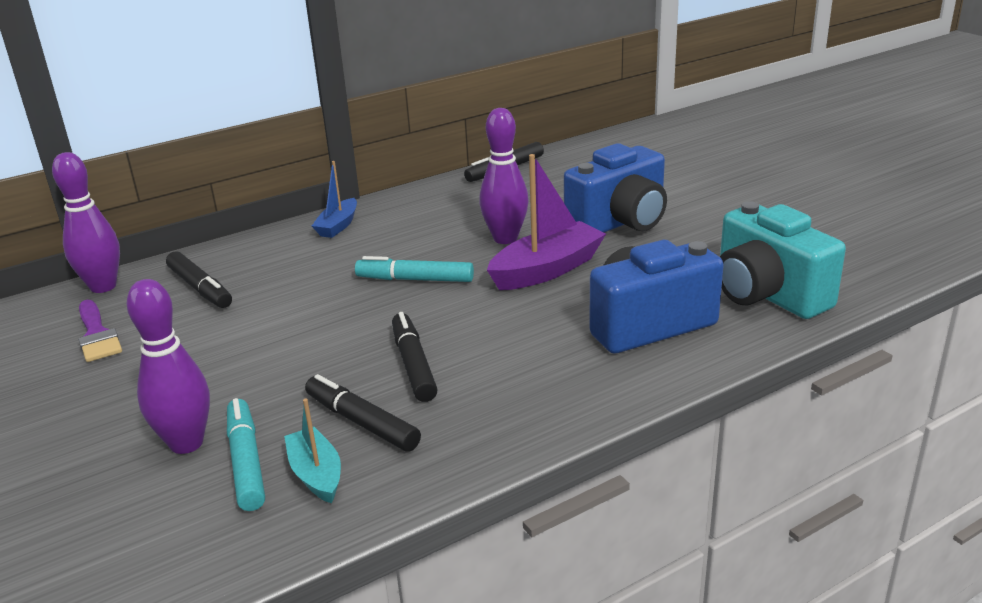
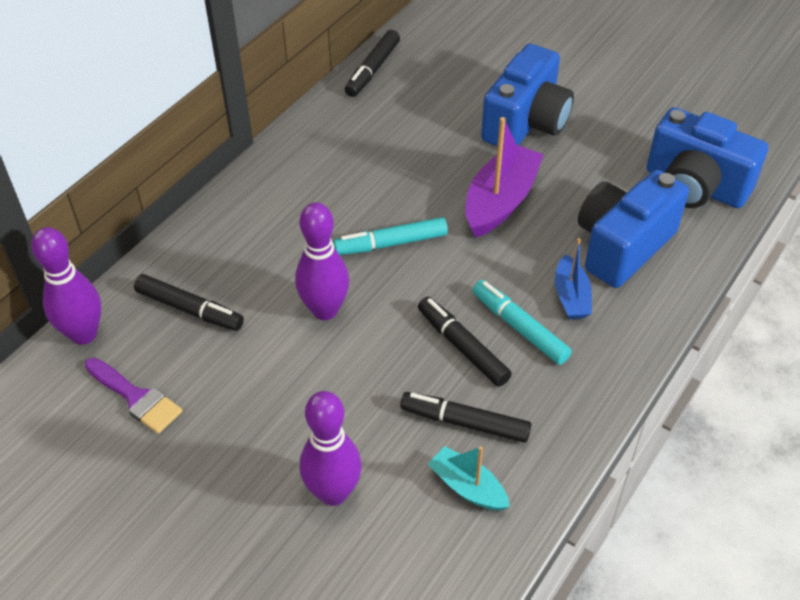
camera: 25 degrees left, 20 degrees up
turquoise marker [227,398,265,511] -> turquoise marker moved to [473,280,572,365]
blue boat [312,161,357,238] -> blue boat moved to [555,238,592,319]
purple bowling pin [479,108,529,244] -> purple bowling pin moved to [295,202,349,320]
turquoise camera [720,201,846,319] -> blue camera [647,107,768,208]

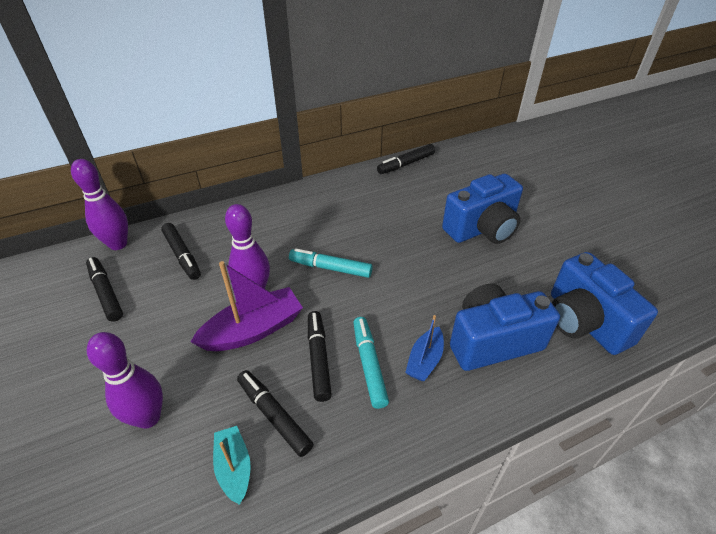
camera: 30 degrees right, 5 degrees down
purple brush [85,358,182,434] -> black marker [86,257,123,322]
purple boat [466,117,544,238] -> purple boat moved to [190,261,303,351]

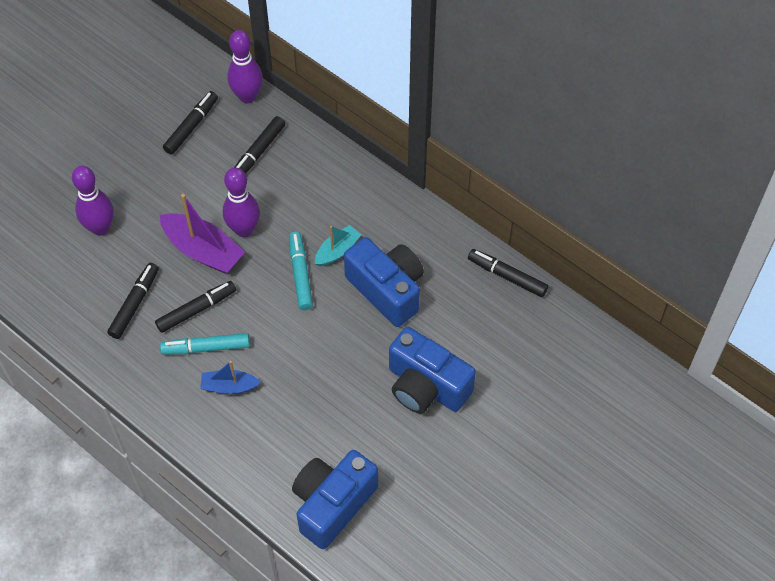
camera: 65 degrees right, 15 degrees up
turquoise boat [213,426,251,505] -> turquoise boat moved to [315,225,361,266]
turquoise marker [353,317,389,409] -> turquoise marker turned 150 degrees counterclockwise [160,333,250,355]
blue camera [450,284,560,371] -> blue camera moved to [344,237,424,327]

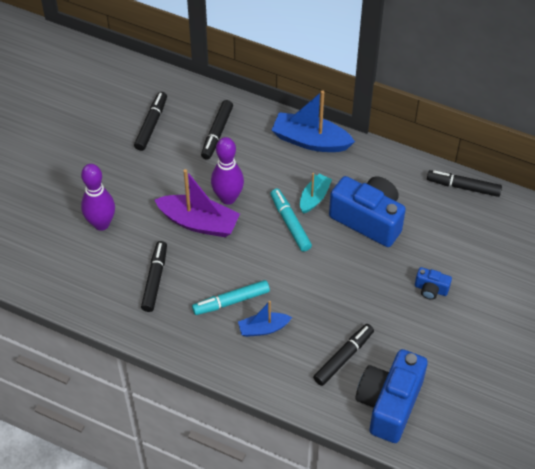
camera: 15 degrees left, 5 degrees down
black marker [155,281,236,333] -> black marker moved to [313,324,374,386]
purple bowling pin [227,30,263,103] -> none
blue camera [389,327,476,414] -> blue camera [415,267,452,300], size x0.45
none -> blue boat [272,90,355,152]

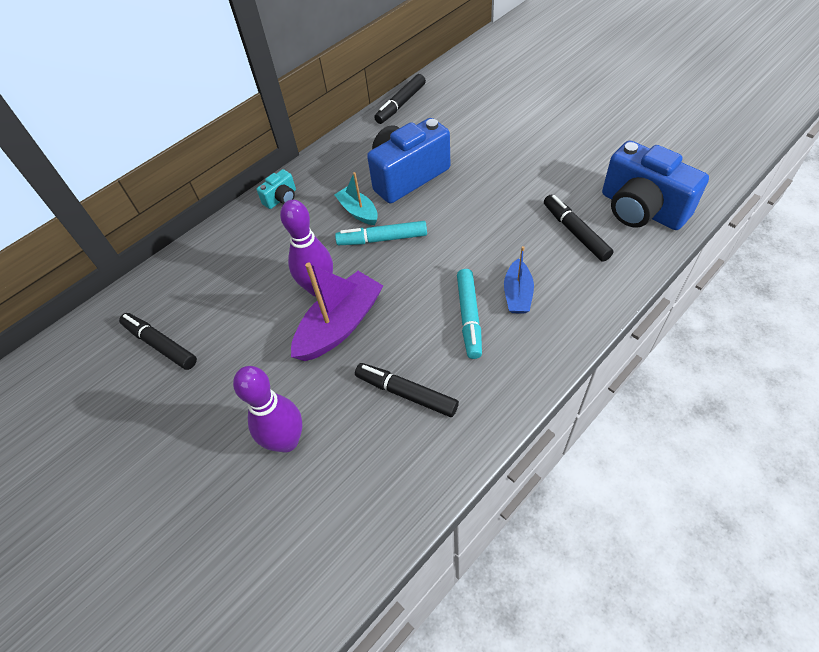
camera: 65 degrees left, 0 degrees up
black marker [201,100,233,160] -> none
blue boat [272,90,355,152] -> turquoise camera [257,169,296,209]
blue camera [415,267,452,300] -> none

